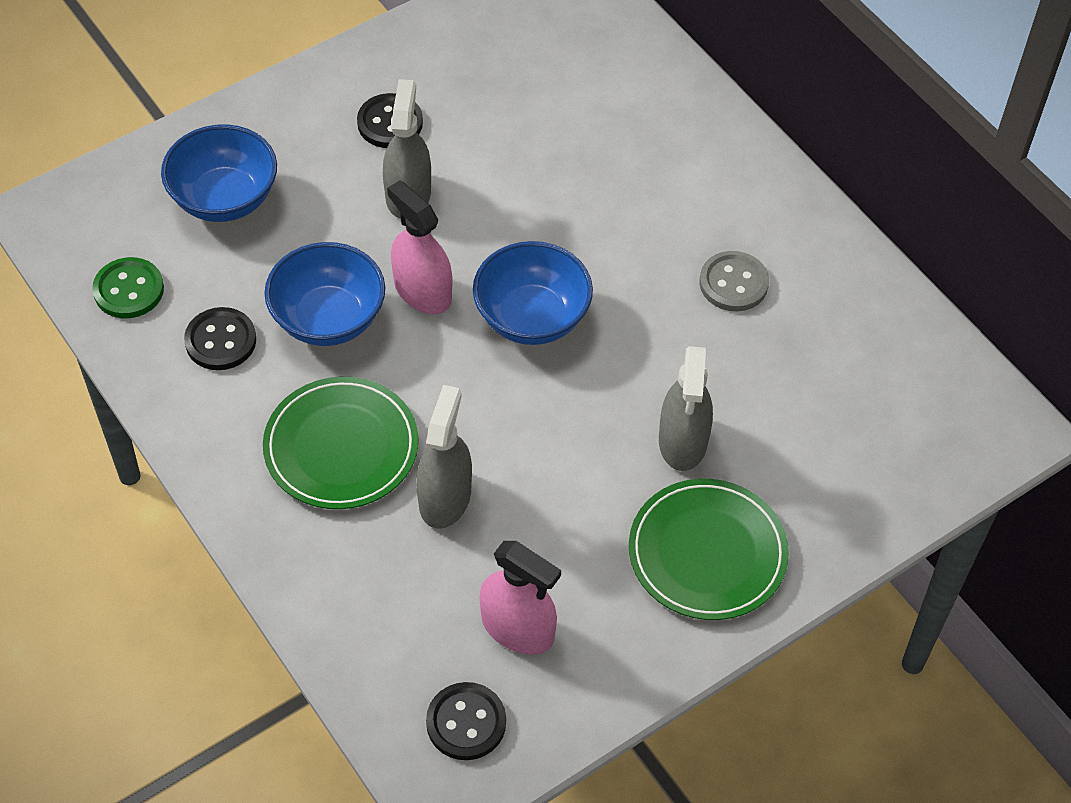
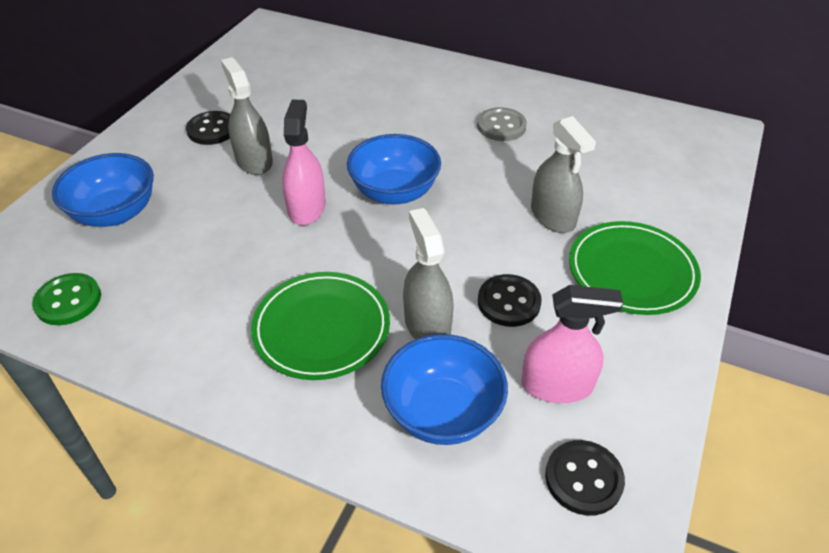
camera: 30 degrees left, 10 degrees down
black button [184,307,256,370] -> black button moved to [478,274,542,327]
blue bowl [264,242,385,346] -> blue bowl moved to [381,334,508,445]
pink spray bottle [387,180,452,314] -> pink spray bottle turned 75 degrees clockwise [282,100,326,225]

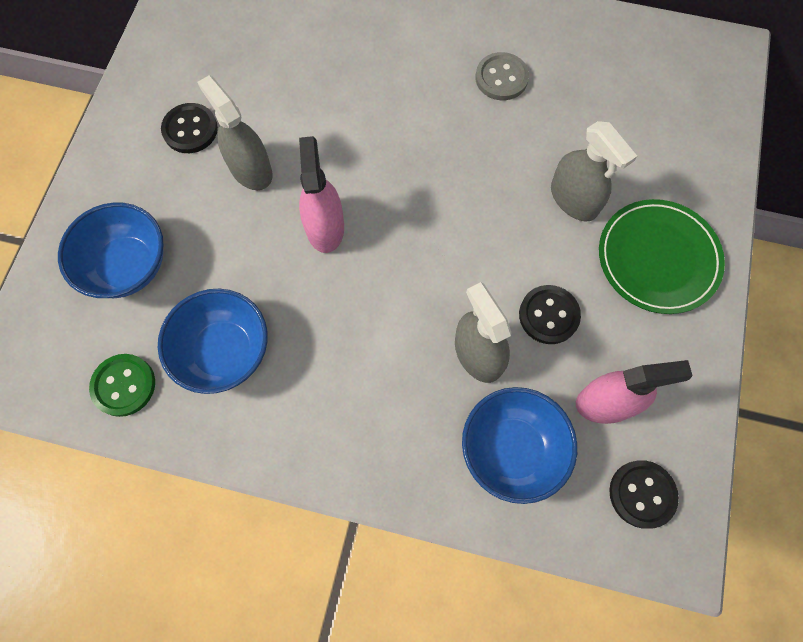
camera: 10 degrees left, 25 degrees up
green plate [251,272,390,380] -> none
blue bowl [347,134,441,205] -> blue bowl moved to [158,289,268,394]

